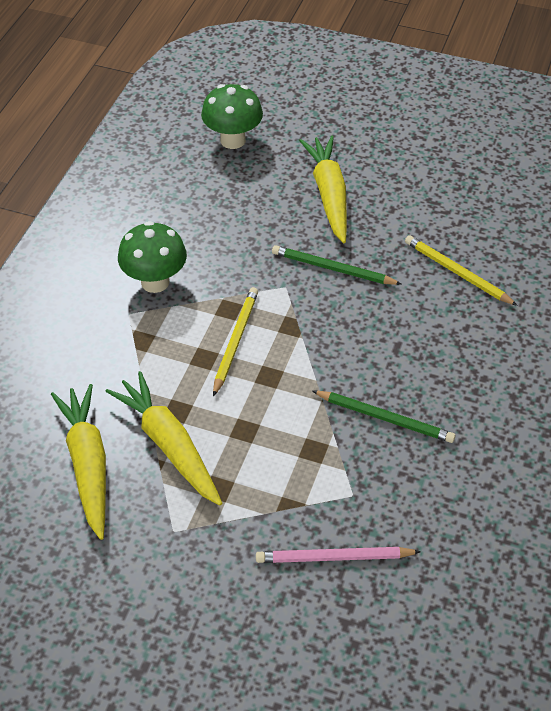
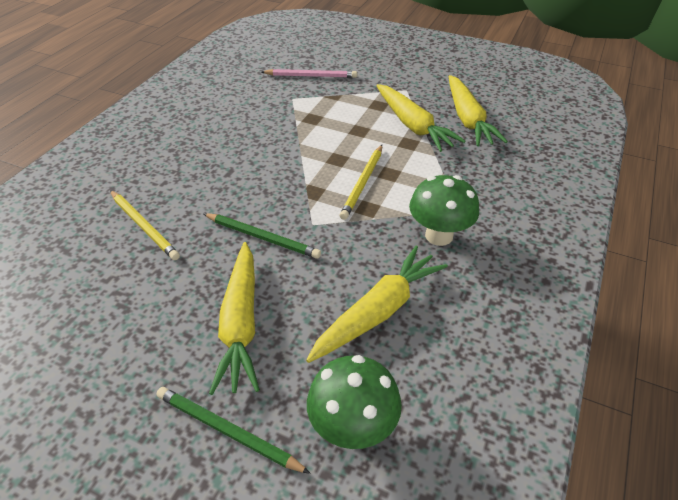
camera: 175 degrees left, 5 degrees down
green pencil [313,391,456,443] -> green pencil moved to [156,387,311,474]
none -> yellow carrot [306,246,448,363]

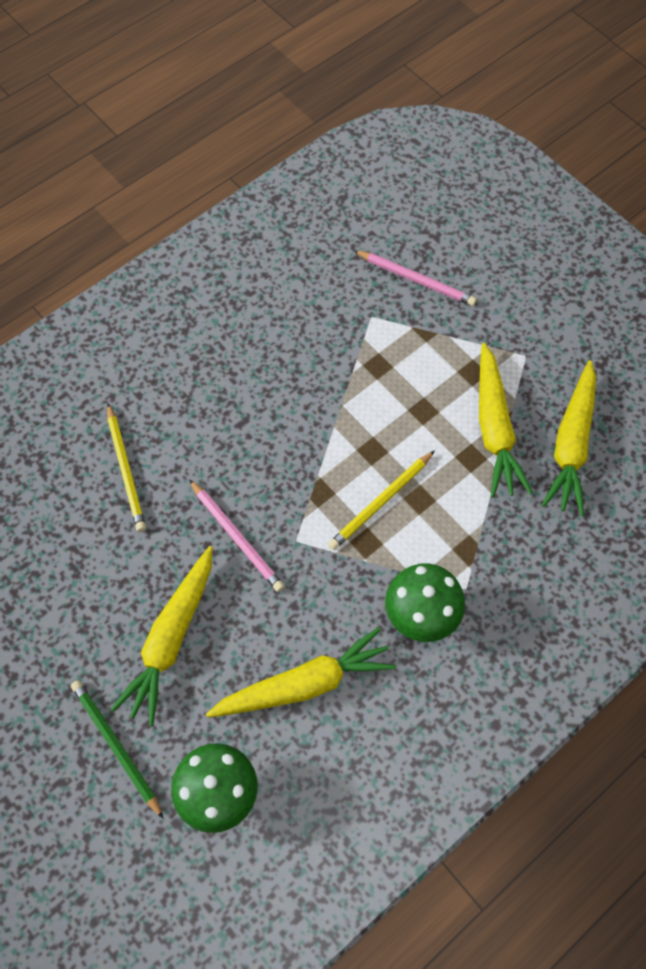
camera: 25 degrees right, 20 degrees up
green pencil [203,213,321,259] -> pink pencil [189,479,284,592]

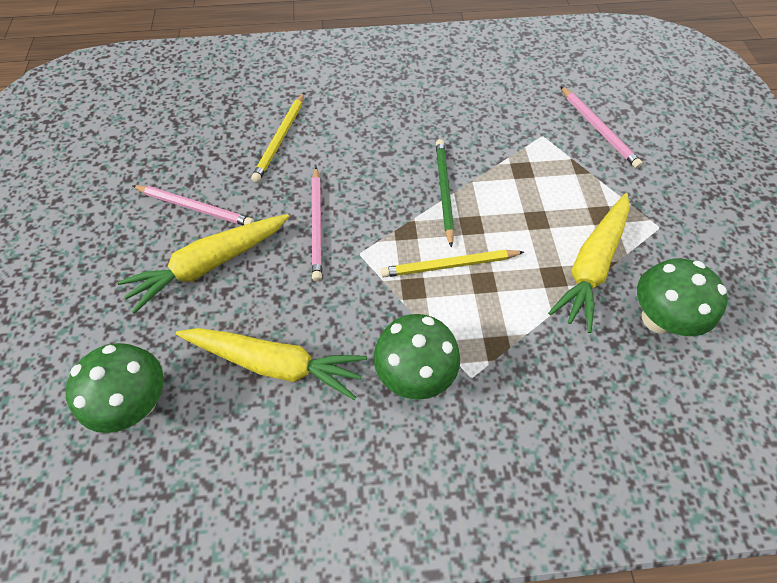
camera: 35 degrees right, 5 degrees down
green pencil [71,680,164,819] -> green pencil moved to [436,139,454,248]
yellow carrot [542,360,596,516] -> green mushroom [637,259,727,336]
none -> pink pencil [133,185,254,225]

